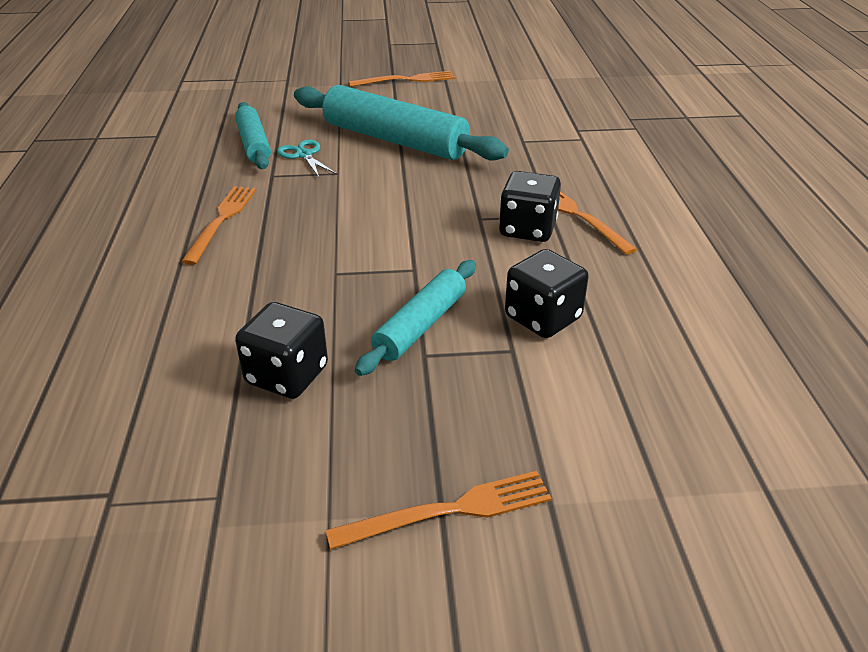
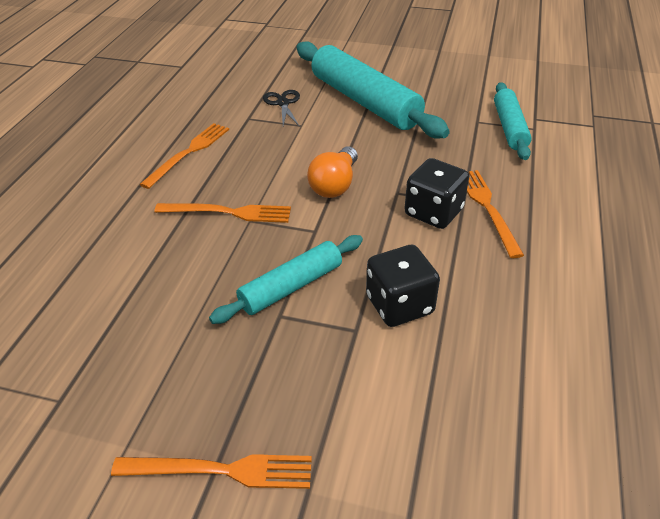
camera: 20 degrees right, 5 degrees up
turquoise rolling pin [235,102,271,169] -> turquoise rolling pin moved to [494,82,532,160]
black dice [235,302,328,399] -> none
turquoise scissors [277,140,337,177] -> black scissors [263,90,300,126]
orange fork [348,71,455,87] -> orange fork moved to [154,203,291,223]
none -> orange light bulb [307,147,358,198]

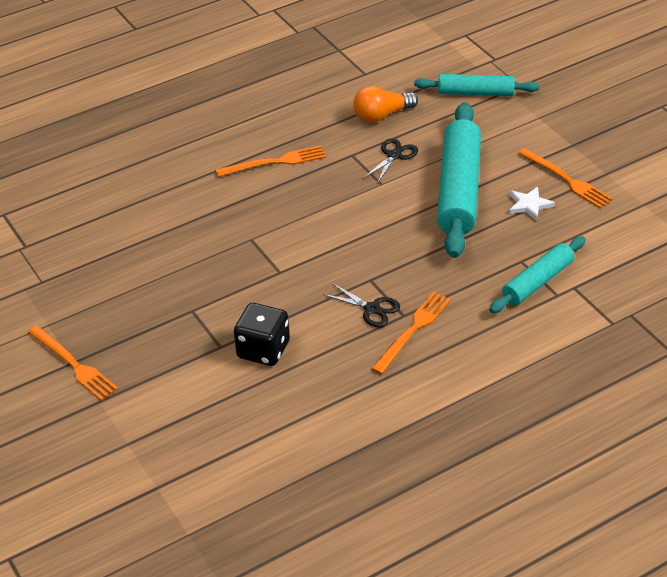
camera: 45 degrees right, 0 degrees up
orange fork [154,203,291,223] -> orange fork moved to [518,148,613,208]
turquoise rolling pin [209,235,363,324] -> turquoise rolling pin moved to [414,74,539,96]
orange light bulb [307,147,358,198] -> orange light bulb moved to [353,86,418,123]
black dice [404,158,469,229] -> black scissors [322,283,400,327]
none -> white star [509,187,555,221]

